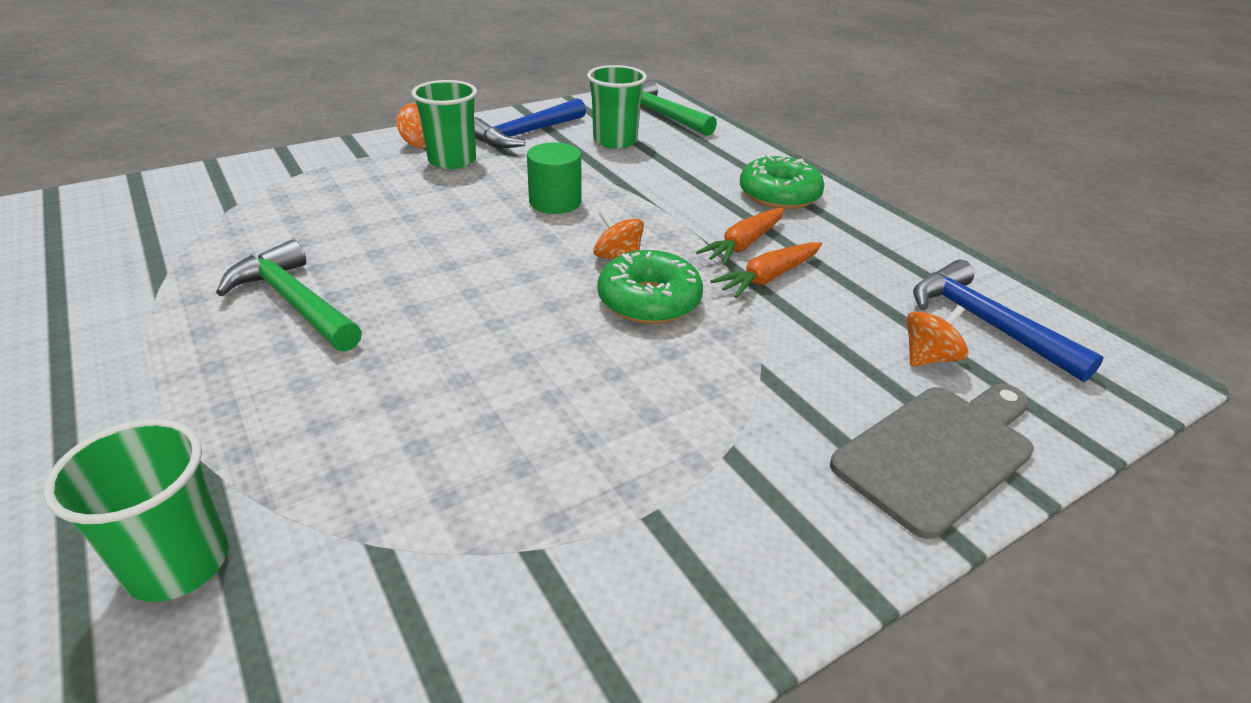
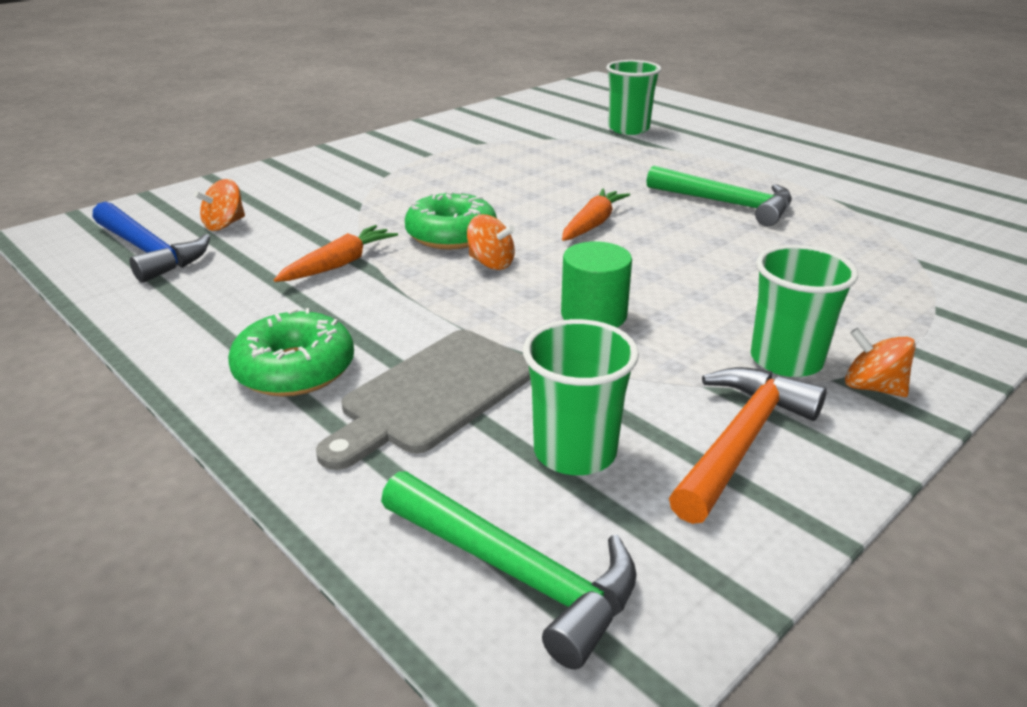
camera: 170 degrees right, 5 degrees down
blue hammer [474,98,586,148] -> orange hammer [669,367,827,524]
orange carrot [696,208,785,265] -> orange carrot moved to [562,189,630,241]
grey cutting board [830,384,1034,539] -> grey cutting board moved to [316,330,530,470]

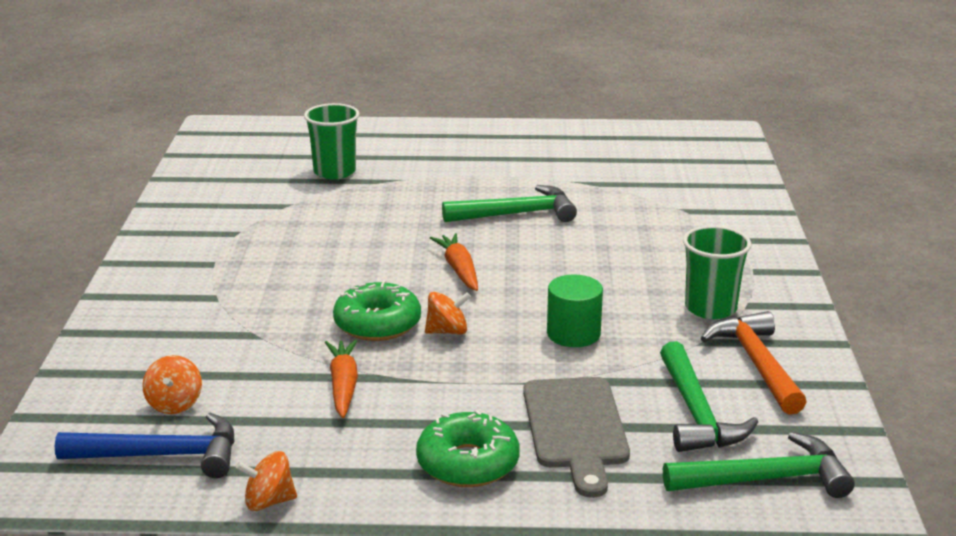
camera: 45 degrees left, 5 degrees down
green cup [523,319,639,475] -> green hammer [660,341,758,452]
orange spinning top [845,328,916,397] -> orange spinning top moved to [236,451,297,511]

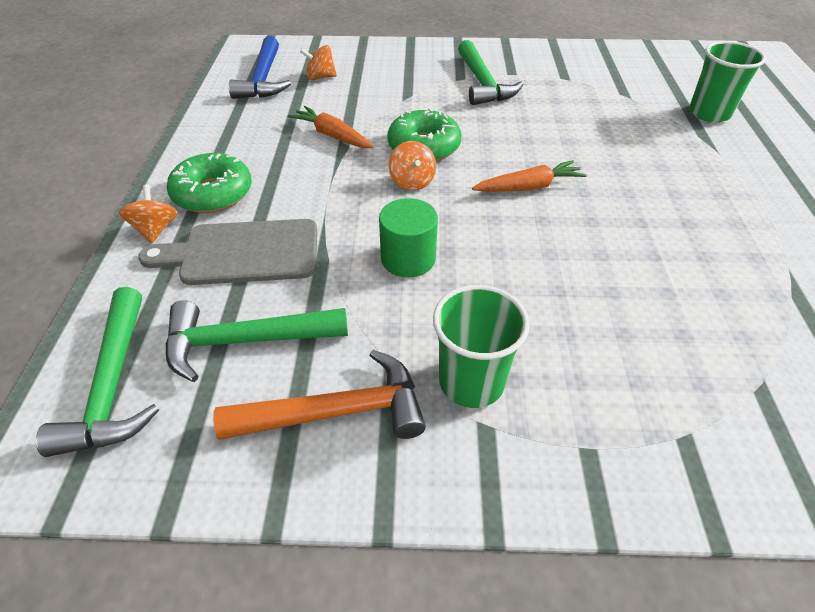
camera: 90 degrees right, 20 degrees up
orange spinning top [236,451,297,511] -> orange spinning top moved to [119,185,177,243]
orange carrot [325,339,358,418] -> orange carrot turned 135 degrees counterclockwise [288,106,374,148]
green hammer [442,185,577,222] -> green hammer moved to [458,40,524,105]

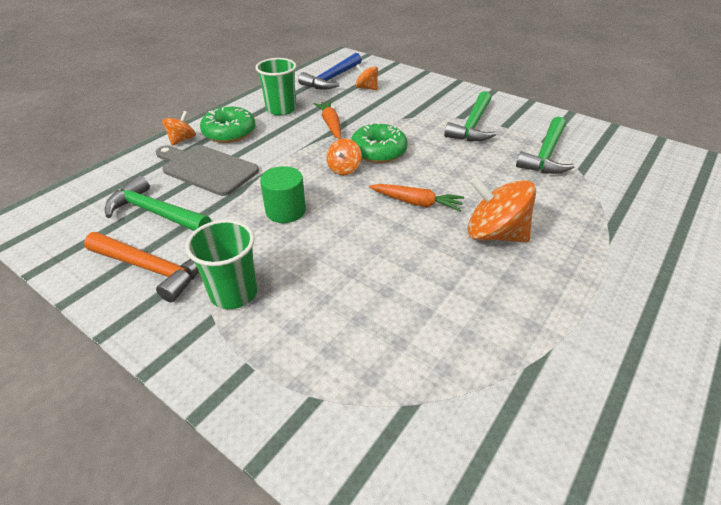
camera: 35 degrees right, 5 degrees down
green hammer [36,287,159,457] -> green hammer moved to [516,117,574,174]
green cup [689,41,766,122] -> green cup moved to [255,58,296,116]
none -> orange spinning top [468,176,536,243]

